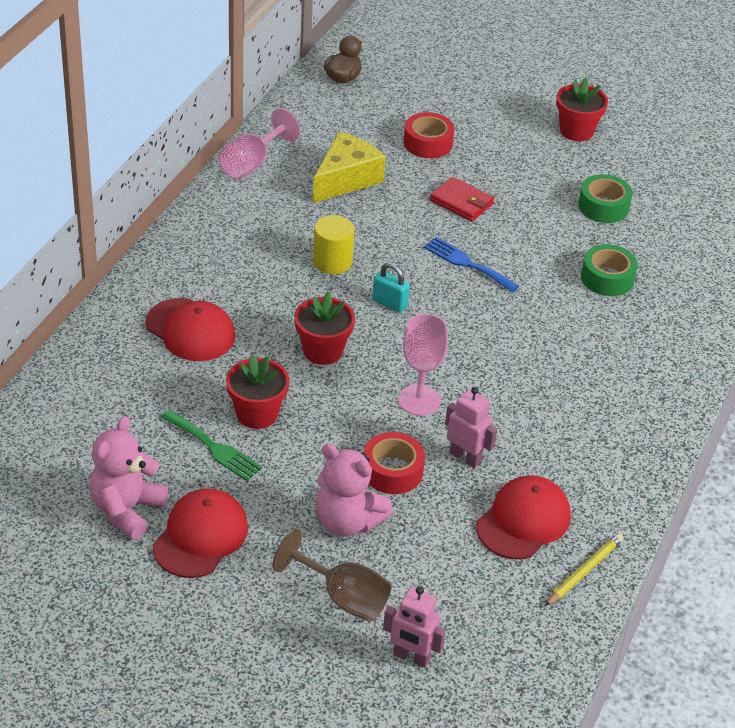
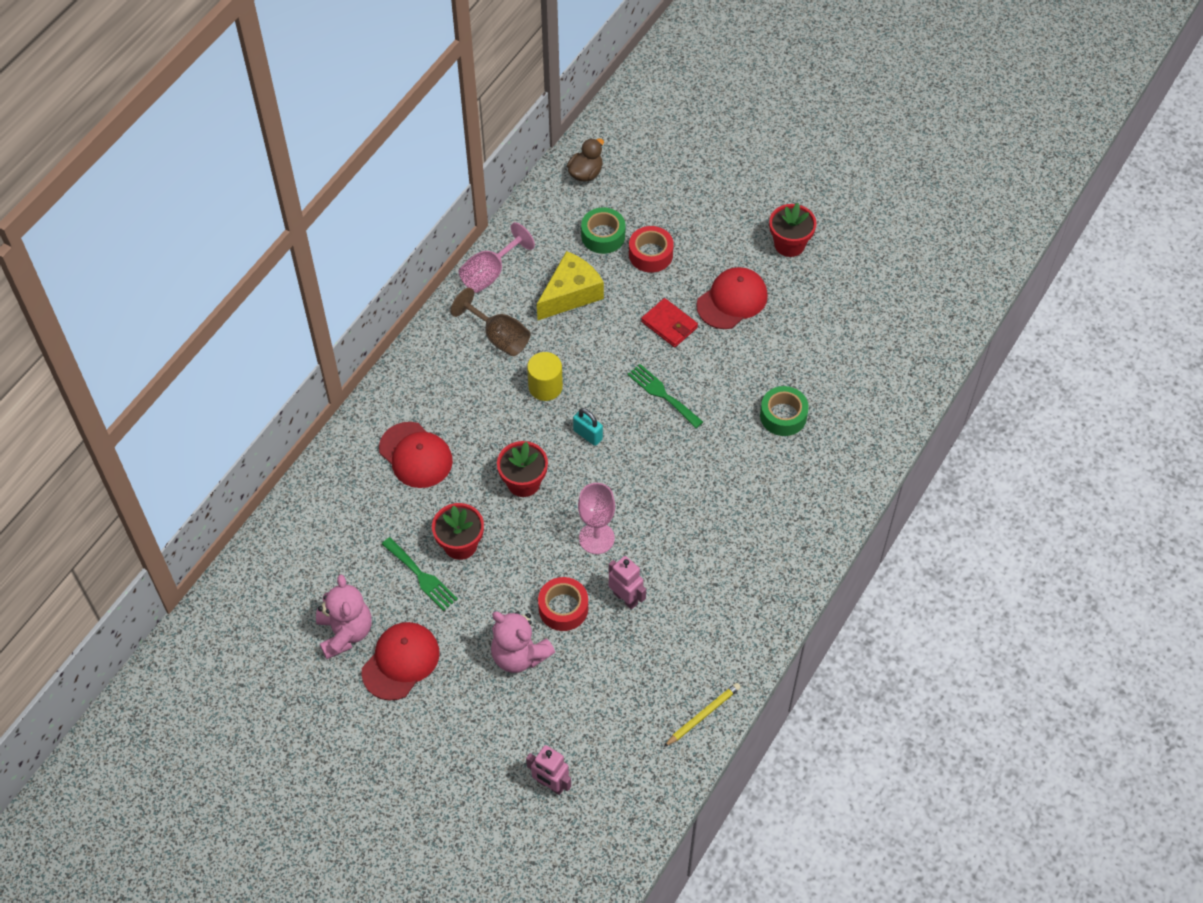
camera: 10 degrees right, 15 degrees up
pink teddy bear [89,416,168,540] -> pink teddy bear turned 135 degrees clockwise [316,574,372,659]
brown goblet [272,528,392,622] -> brown goblet moved to [451,288,530,356]
blue fork [424,237,519,293] -> green fork [627,364,703,428]
red cap [476,475,571,559] -> red cap moved to [696,267,768,329]
green tape [578,174,633,223] -> green tape moved to [581,207,625,254]

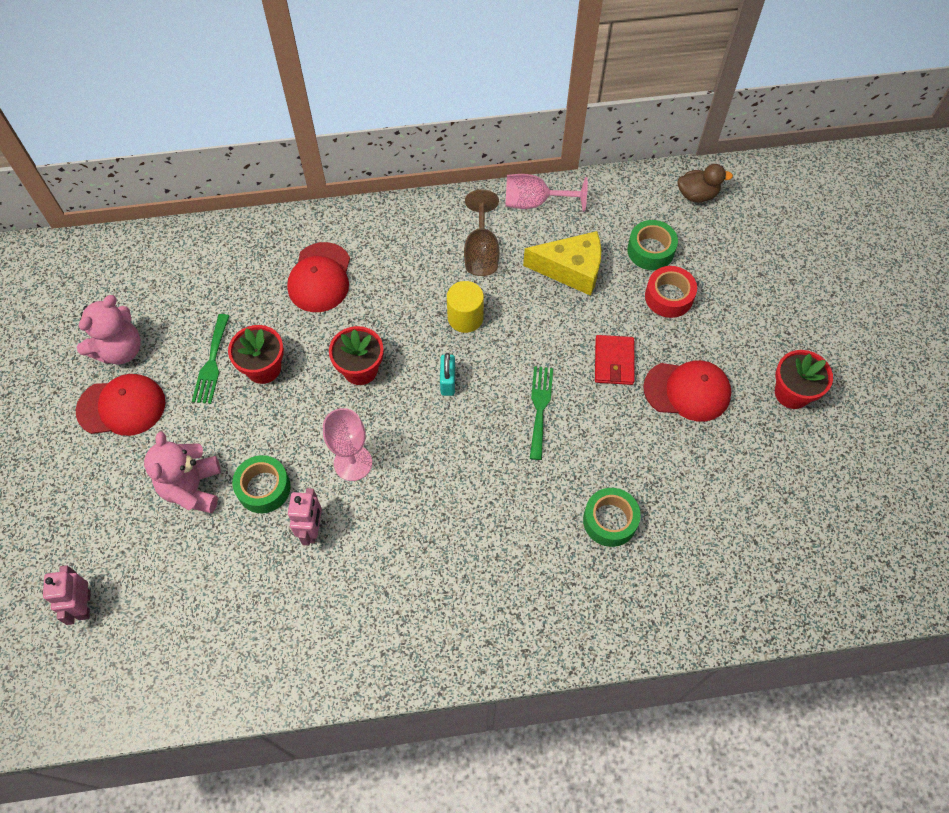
camera: 50 degrees right, 5 degrees up
red tape [538,577,588,631] -> green tape [232,455,291,513]
yellow pencil [664,683,741,747] -> none

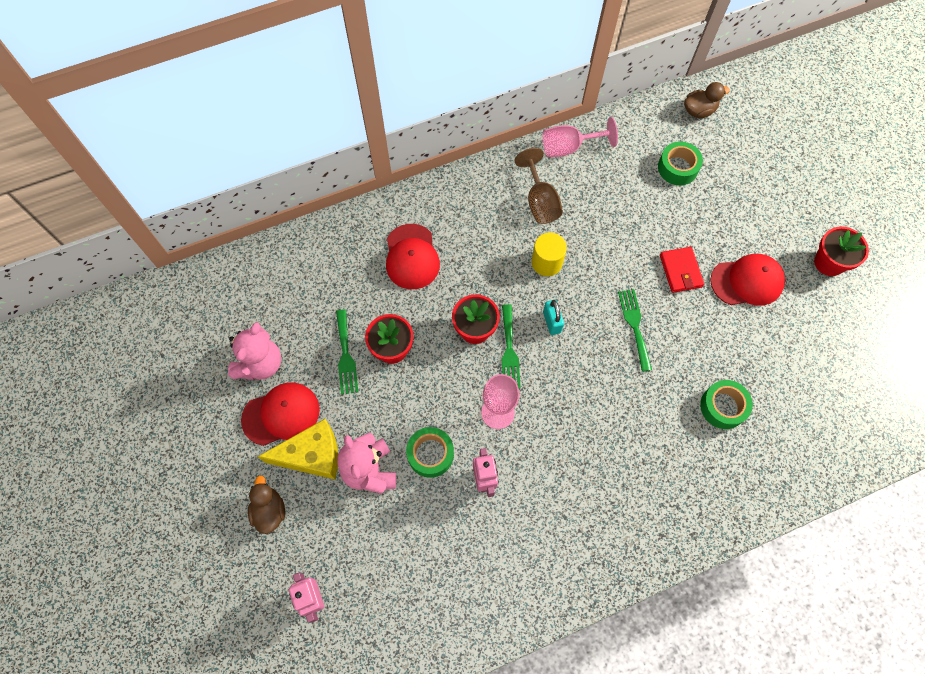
camera: 15 degrees left, 5 degrees up
yellow cheese [523,231,601,296] -> yellow cheese moved to [258,419,338,479]
red tape [645,266,697,318] -> none
none -> brown duck [248,476,285,534]
none -> green fork [502,304,521,388]

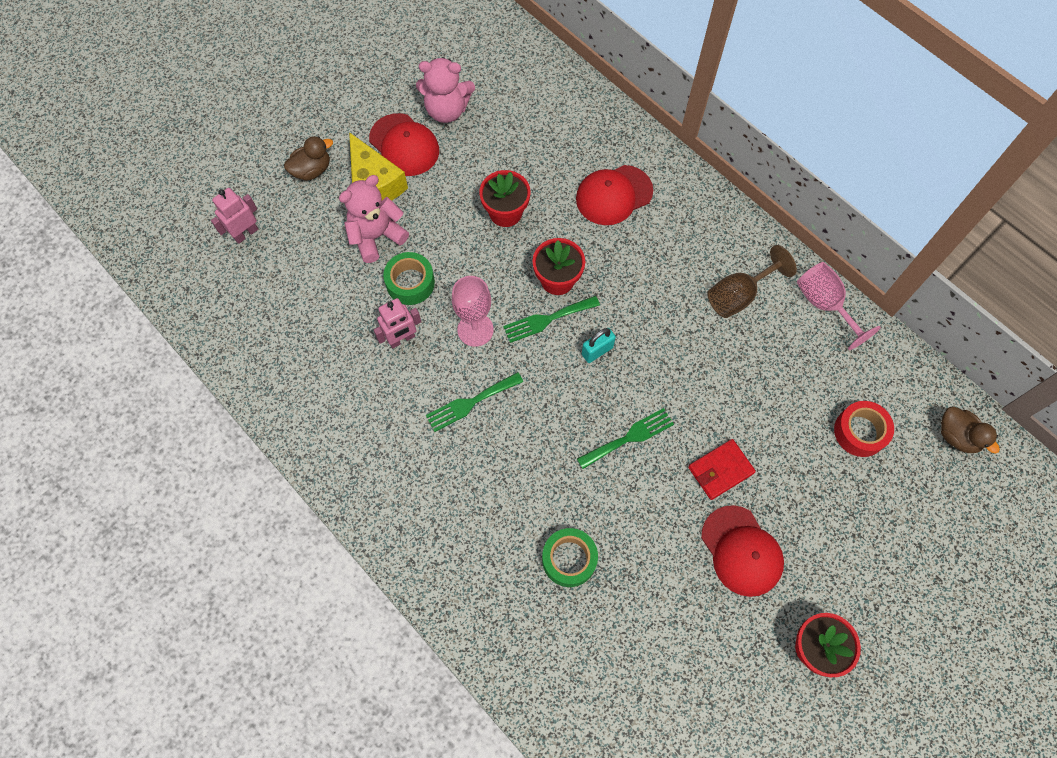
camera: 70 degrees right, 0 degrees up
green fork [336,309,358,395] -> green fork moved to [426,372,523,432]
yellow cylinder [532,233,567,276] -> none
green tape [658,141,703,185] -> red tape [834,401,894,457]

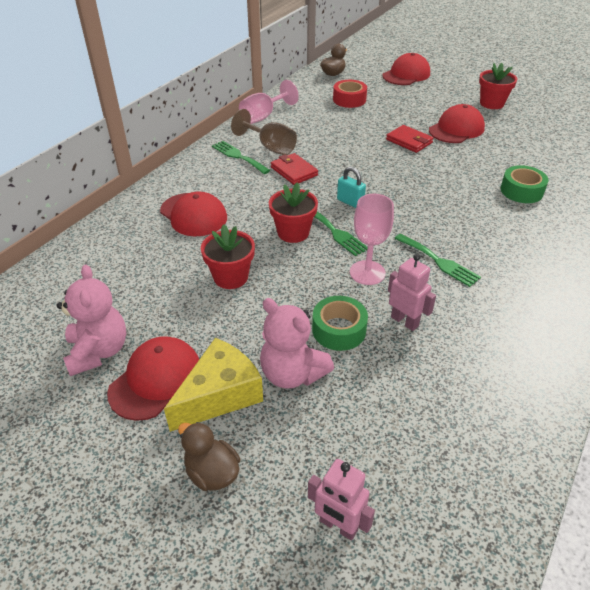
camera: 105 degrees left, 25 degrees down
green fork [577,408,674,469] -> green fork moved to [212,141,270,174]
none -> red wallet [271,153,318,185]
none -> red cap [382,53,430,85]

